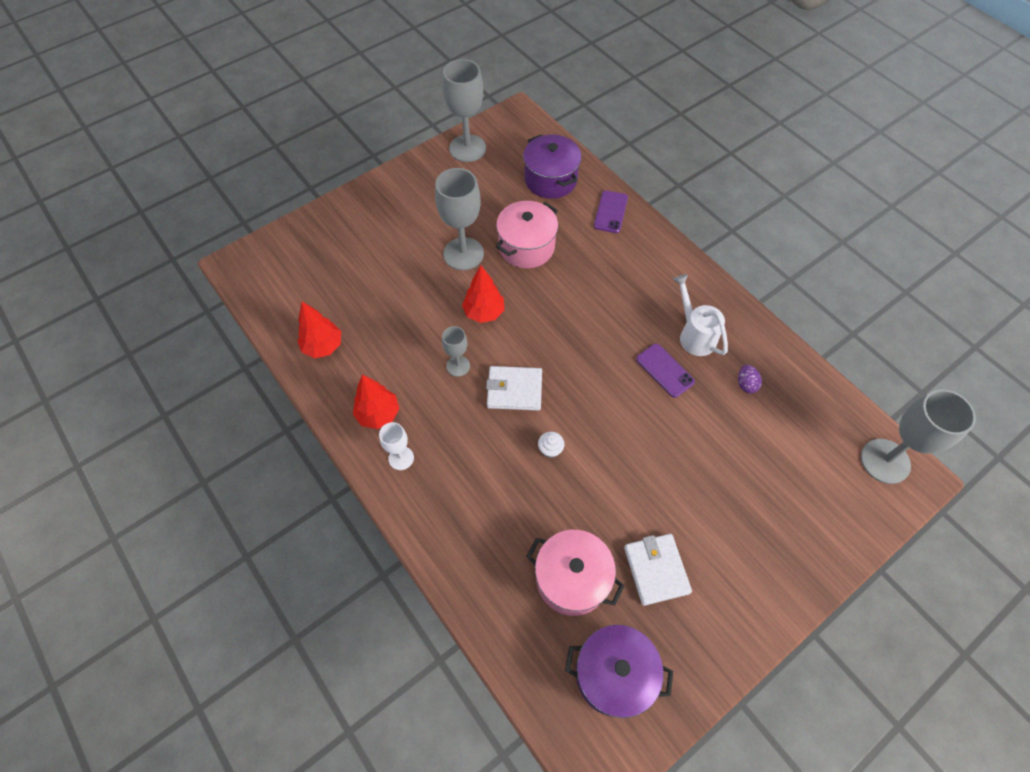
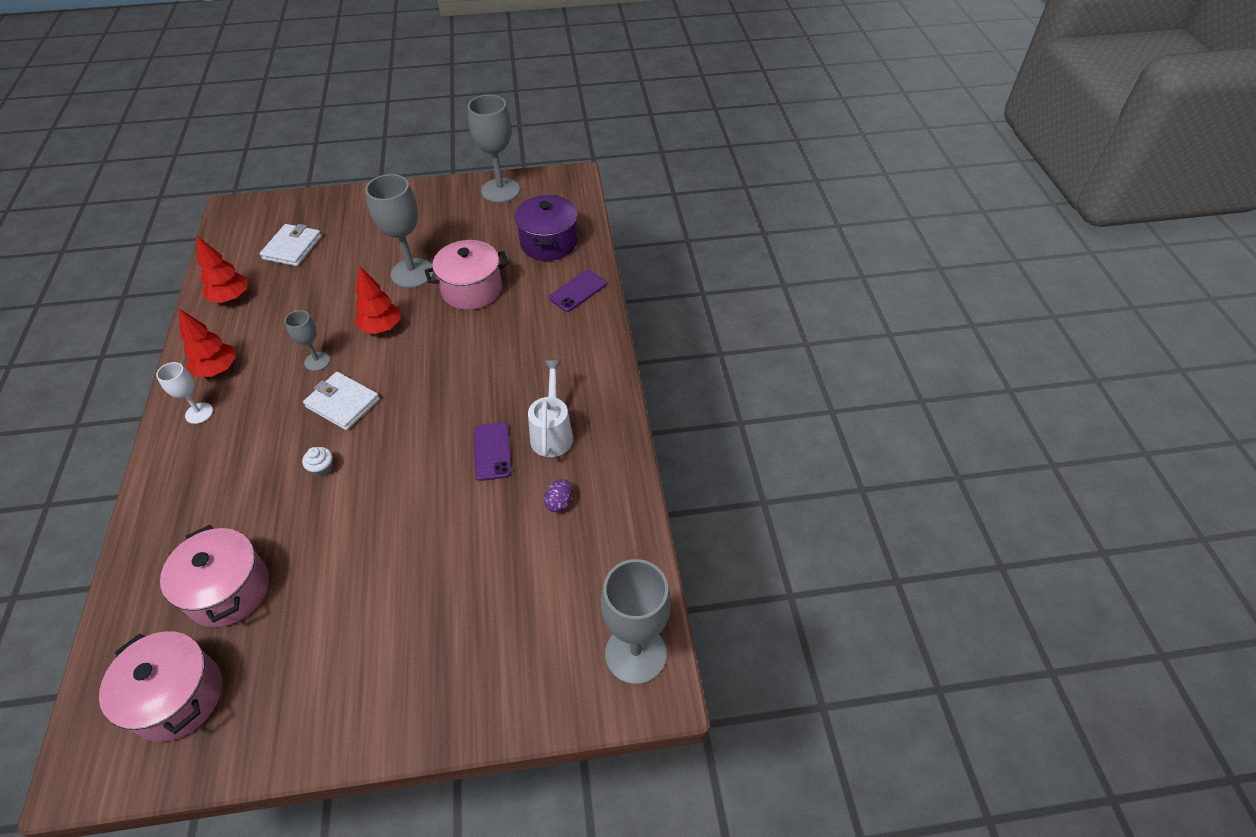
camera: 30 degrees right, 10 degrees down
purple pot [565,625,673,718] -> pink pot [99,631,222,742]
white wallet [624,534,692,606] -> white wallet moved to [260,224,322,266]

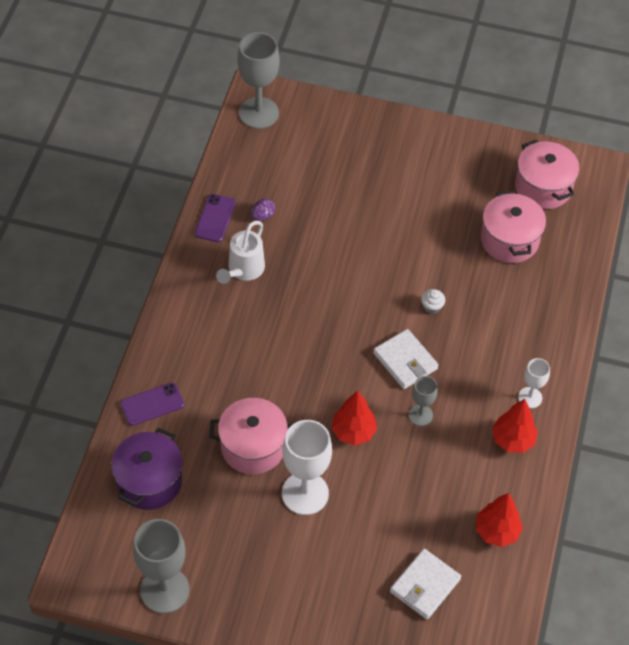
camera: 160 degrees left, 5 degrees up
grey goblet [365,174,434,288] -> white goblet [282,420,332,515]
purple phone [474,422,511,481] -> purple phone moved to [195,194,236,242]

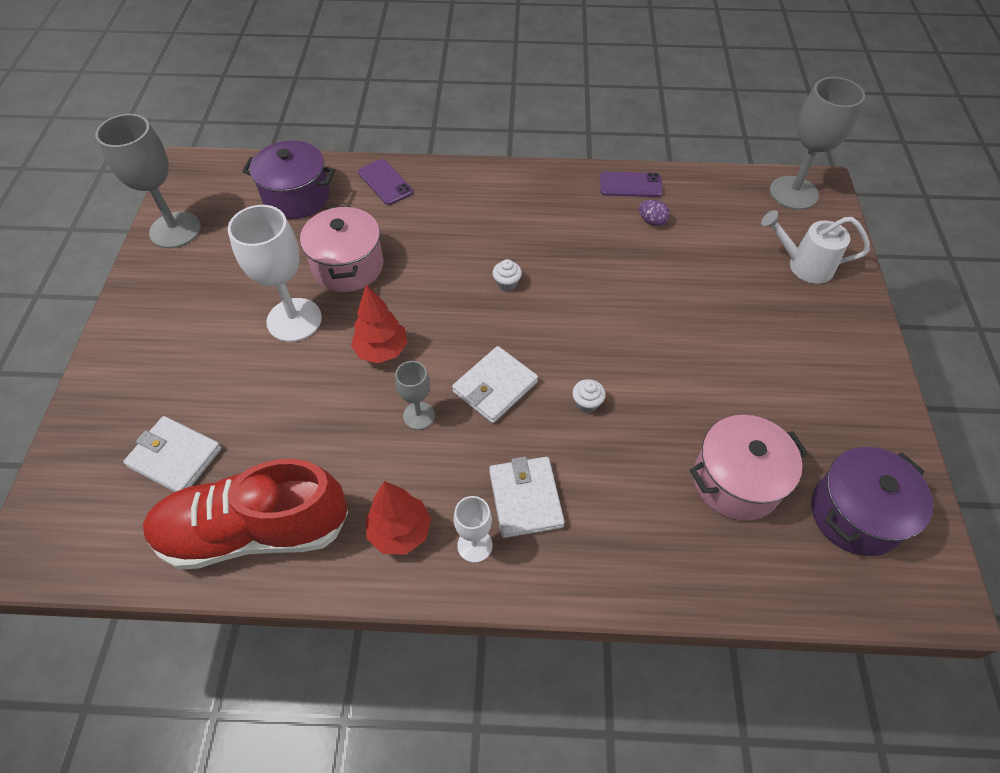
camera: 80 degrees right, 0 degrees up
white watering can [216,221,265,284] -> white watering can moved to [761,210,870,284]
red tree [476,493,523,547] -> red shoe [143,459,348,570]
pink pot [515,139,580,209] -> purple pot [811,447,933,556]
none -> white wallet [489,457,565,538]
none -> white cupcake [493,259,522,291]

